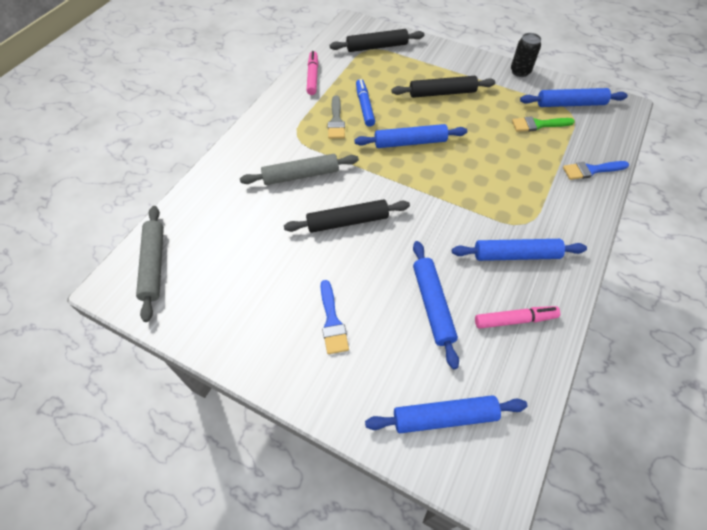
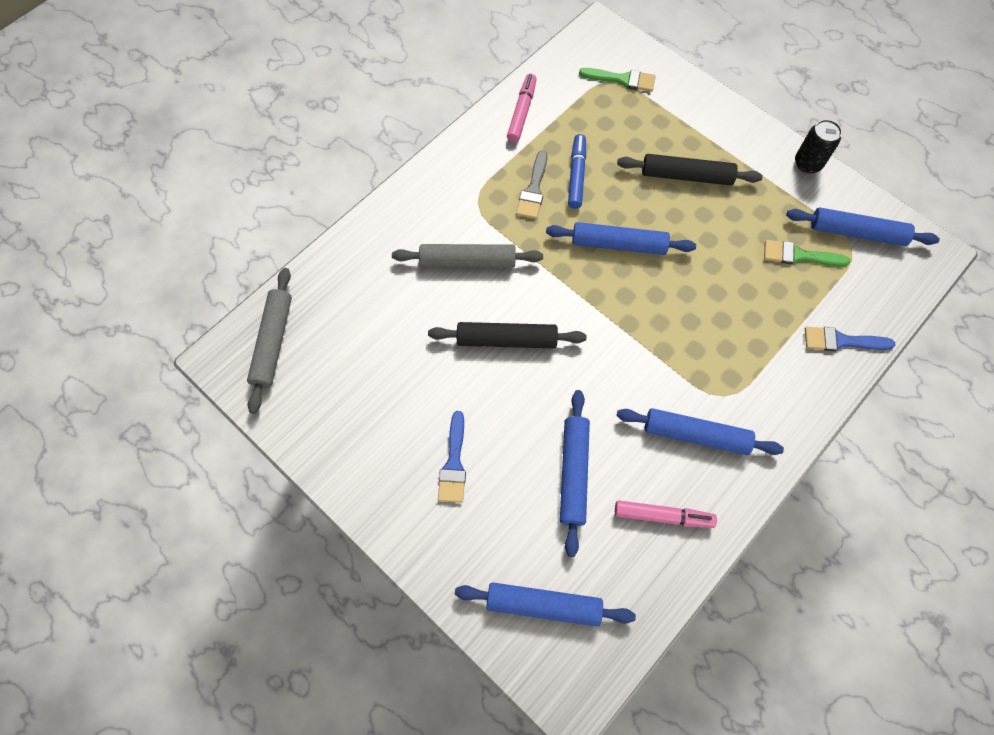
camera: 15 degrees right, 10 degrees up
black rolling pin [330,29,424,52] -> green brush [579,68,655,92]

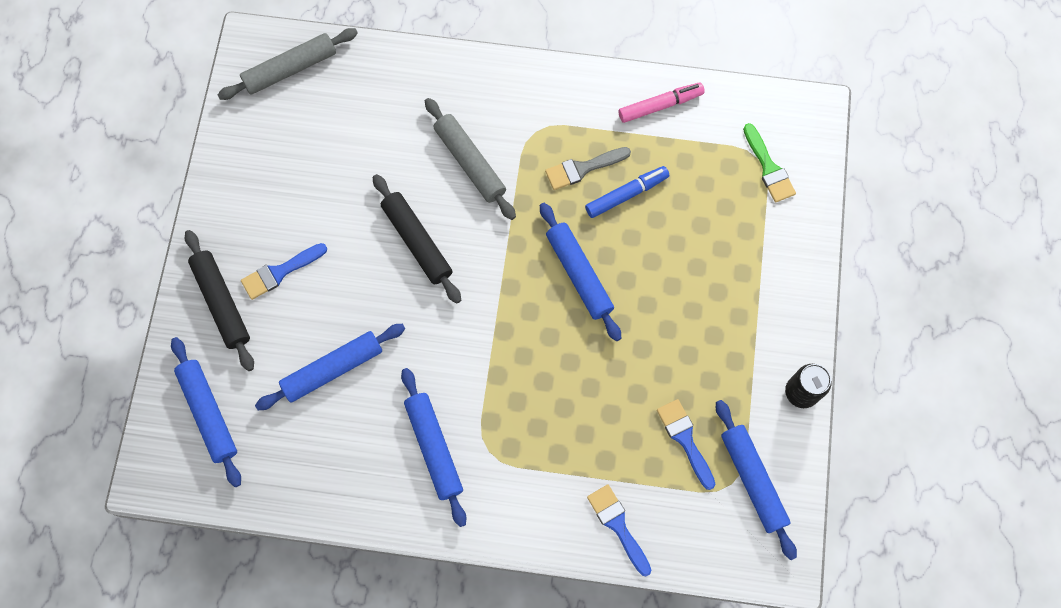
camera: 55 degrees right, 5 degrees up
pink marker [615,500,717,528] -> none
black rolling pin [617,154,763,185] -> black rolling pin moved to [185,230,254,371]
green brush [764,240,850,267] -> blue brush [657,399,715,490]

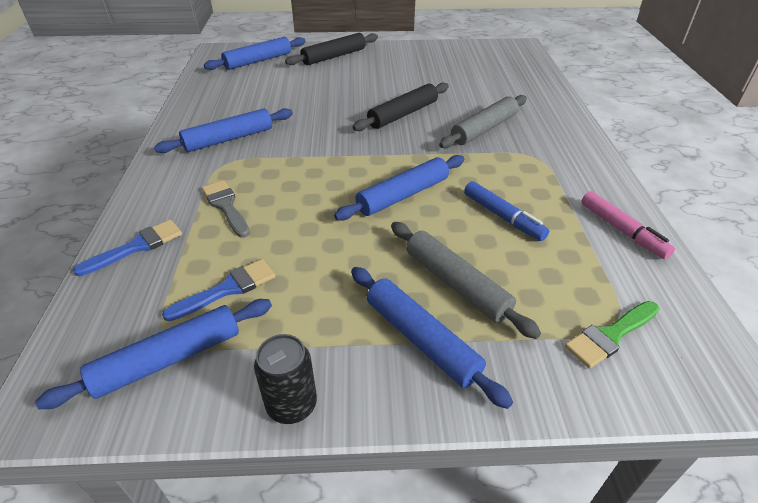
camera: 80 degrees right, 30 degrees down
grey rolling pin [218,28,358,100] -> grey rolling pin moved to [391,222,541,339]
blue brush [241,243,327,300] -> none
blue rolling pin [255,324,405,410] -> blue rolling pin moved to [351,267,513,409]
grey brush [545,147,631,190] -> grey brush moved to [202,180,250,238]

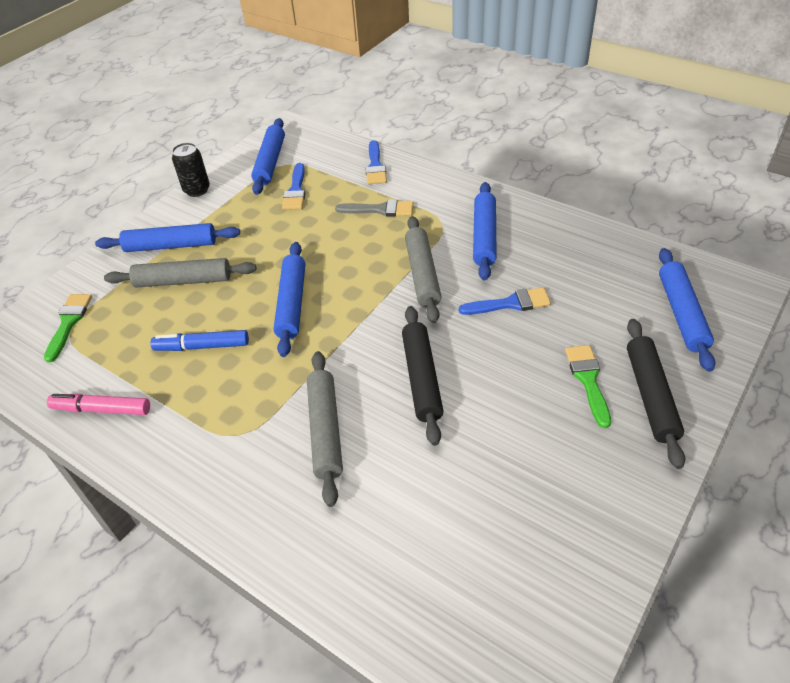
camera: 130 degrees right, 5 degrees up
none -> grey rolling pin [405,216,442,323]
none -> blue brush [459,287,551,315]
none -> green brush [565,345,611,428]

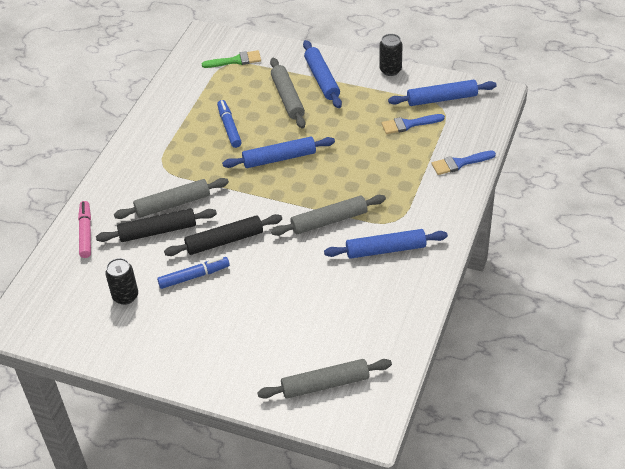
camera: 75 degrees right, 0 degrees up
pink marker [47,394,150,415] -> pink marker moved to [78,201,91,258]
grey brush [335,199,414,217] -> none
blue brush [459,287,551,315] -> none
green brush [565,345,611,428] -> none
black rolling pin [627,319,685,469] -> black rolling pin moved to [96,208,217,242]
blue rolling pin [659,248,715,372] -> grey rolling pin [257,359,392,399]
none -> black can [105,258,138,305]
none -> blue marker [157,257,230,289]

